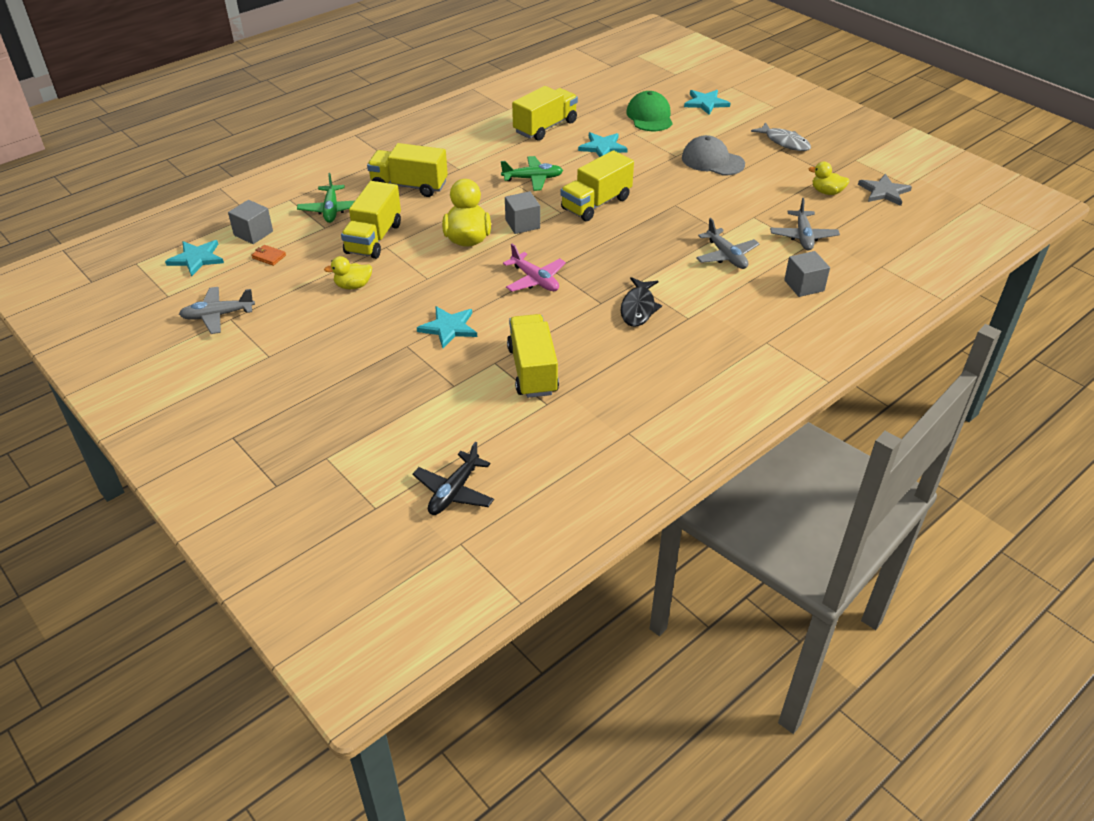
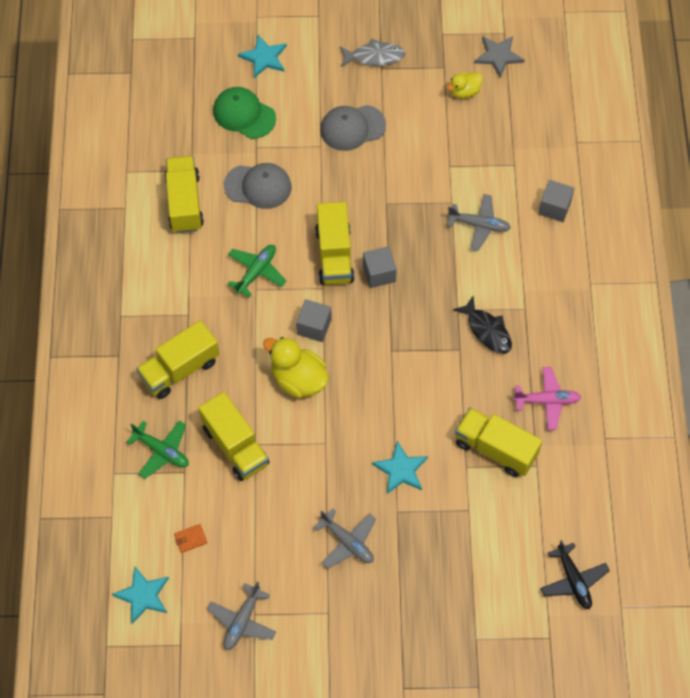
camera: 50 degrees left, 20 degrees up
grey cube [228,200,273,244] -> grey cube moved to [363,246,397,288]
yellow duck [324,256,372,289] -> none
pink plane [503,244,566,292] -> pink plane moved to [513,367,581,430]
turquoise star [578,132,628,157] -> grey cap [224,163,291,209]
grey plane [770,198,840,250] -> grey plane moved to [314,508,376,569]

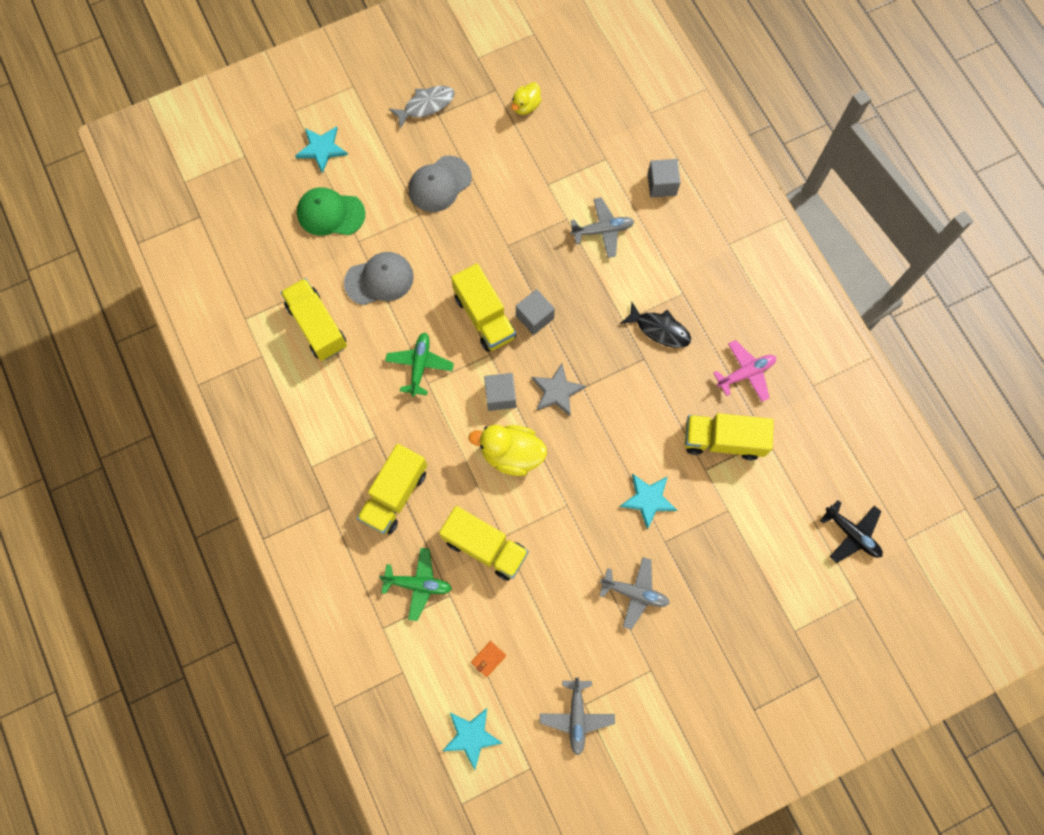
camera: 25 degrees left, 10 degrees up
grey star [474,36,525,77] -> grey star moved to [531,364,586,416]

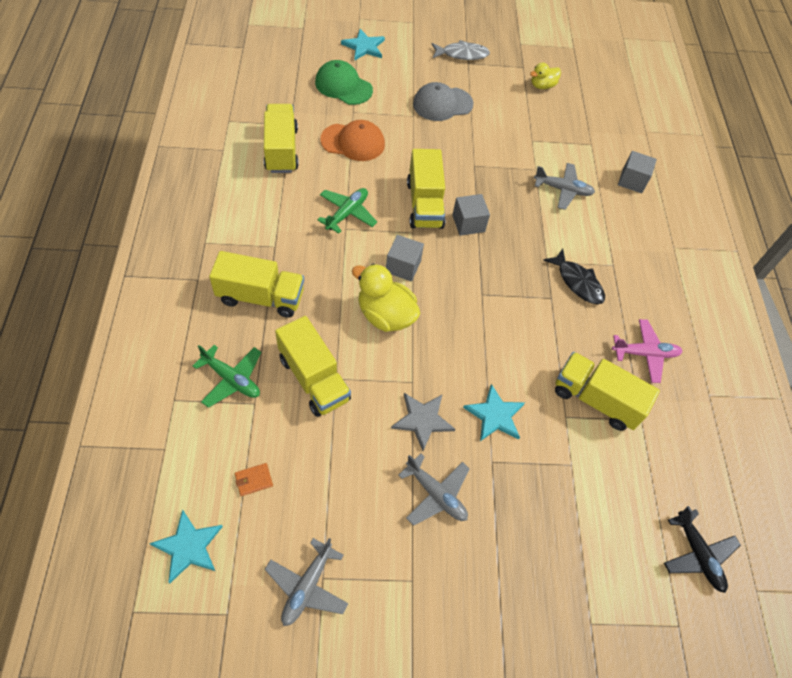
camera: 20 degrees right, 15 degrees down
grey cap [344,252,414,305] -> orange cap [320,120,385,161]
yellow truck [357,444,427,534] -> yellow truck turned 135 degrees counterclockwise [209,251,304,318]
grey star [531,364,586,416] -> grey star moved to [391,393,455,451]

